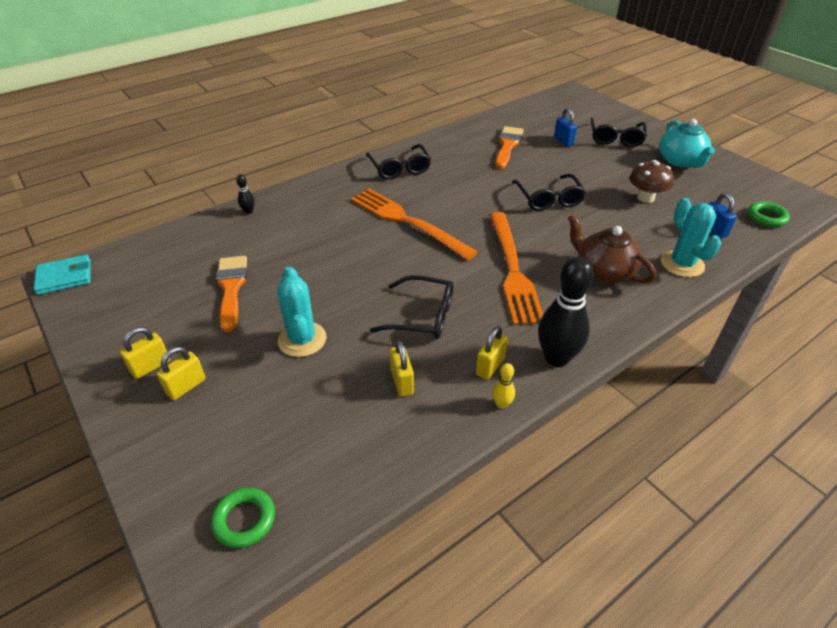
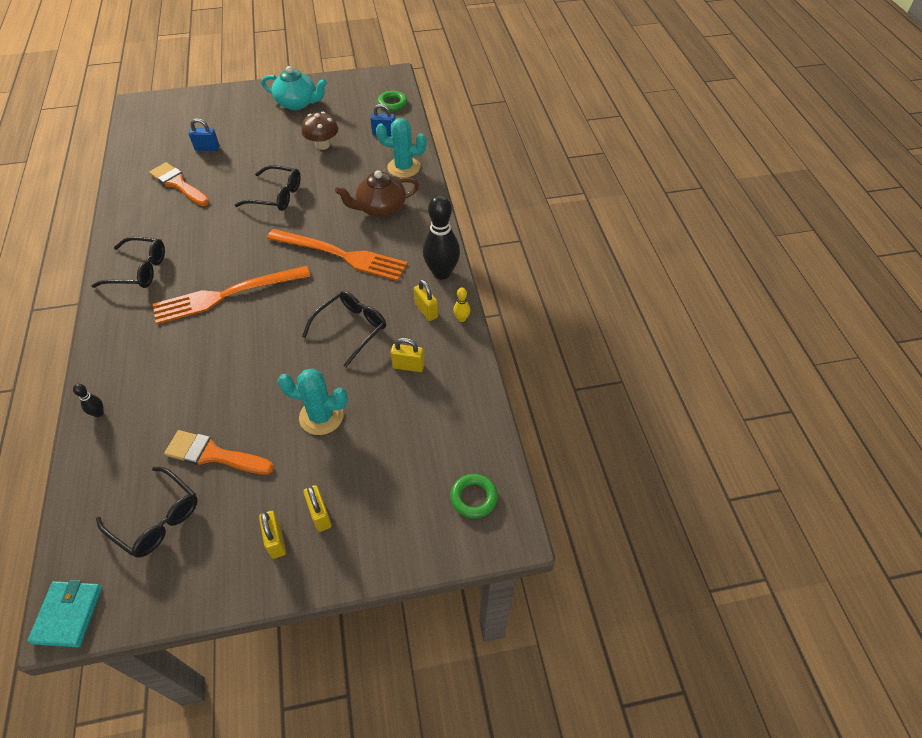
camera: 65 degrees left, 10 degrees up
black glasses [590,117,647,147] -> black glasses moved to [96,467,198,558]

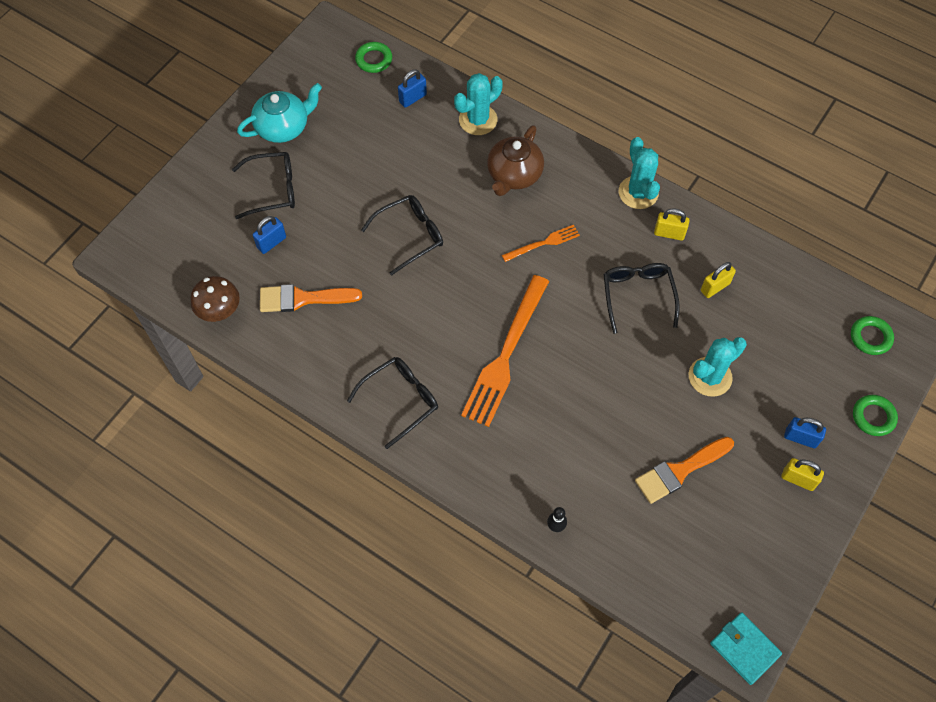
camera: 45 degrees left, 10 degrees up
black glasses [96,467,198,558] -> black glasses moved to [232,152,295,219]
orange fork [267,229,408,281] -> orange fork [502,225,580,262], size x0.50
brown mushroom [302,112,338,150] -> brown mushroom moved to [190,276,240,322]
yellow padlock [303,485,332,532] -> blue padlock [784,417,826,448]
black bowling pin [423,195,460,280] -> turquoise cactus [619,137,660,209]
yellow bowling pin [453,288,470,322] -> none
none -> green ring [853,395,898,436]

